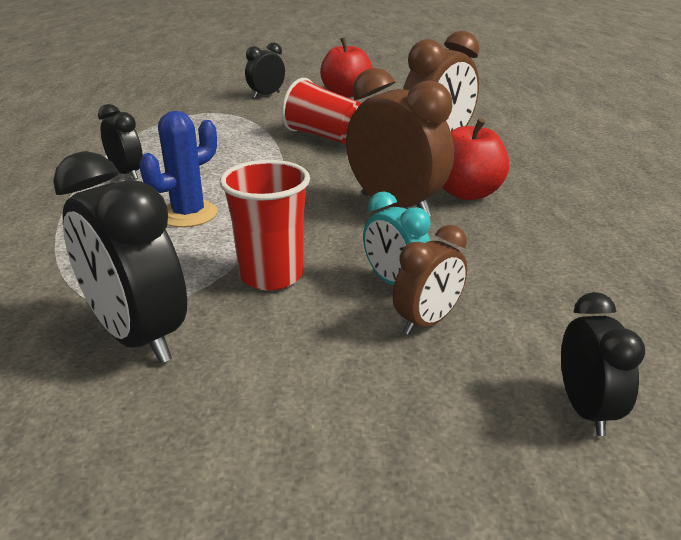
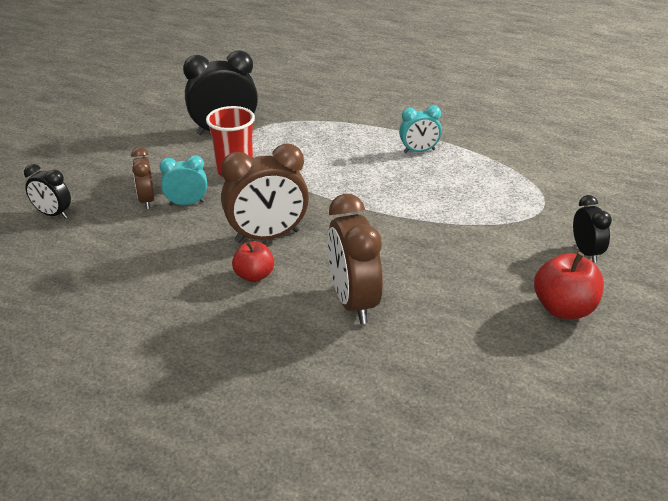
camera: 120 degrees right, 5 degrees up
black clock [98,104,143,180] -> turquoise clock [399,105,442,153]
blue cactus [139,111,218,227] -> none
red cup [281,78,361,144] -> none
red apple [443,118,509,200] -> red apple [232,241,274,282], size x0.66

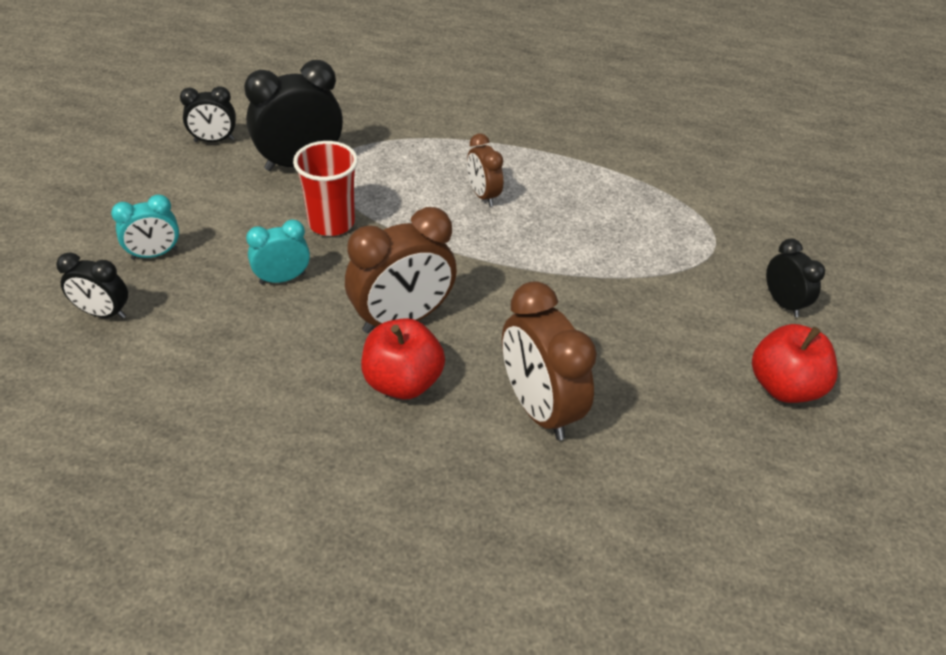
camera: 15 degrees left, 10 degrees up
brown clock [131,147,155,209] -> brown clock moved to [467,134,503,206]
red apple [232,241,274,282] -> red apple [361,318,445,399], size x1.52
turquoise clock [399,105,442,153] -> turquoise clock moved to [111,194,179,260]
none -> black clock [180,86,236,142]

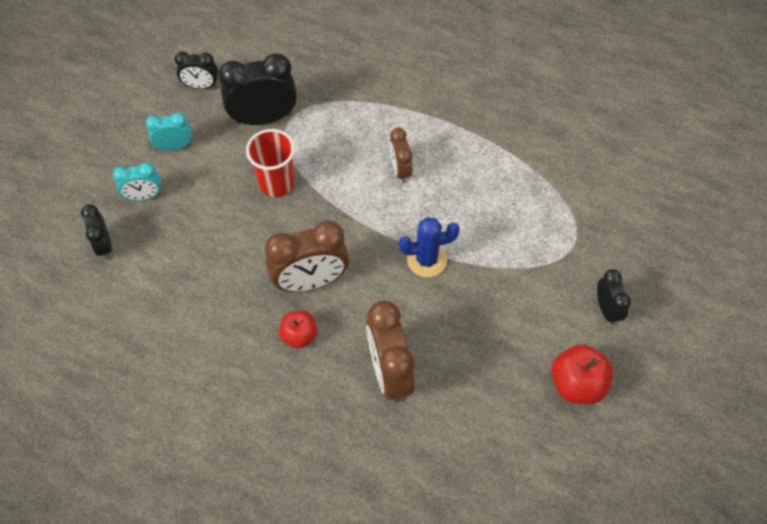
camera: 15 degrees right, 15 degrees up
black clock [56,252,128,319] -> black clock turned 45 degrees clockwise [81,204,112,259]
turquoise clock [246,219,310,284] -> turquoise clock moved to [145,112,192,151]
red apple [361,318,445,399] -> red apple [279,311,318,348], size x0.66
none -> blue cactus [399,217,460,277]

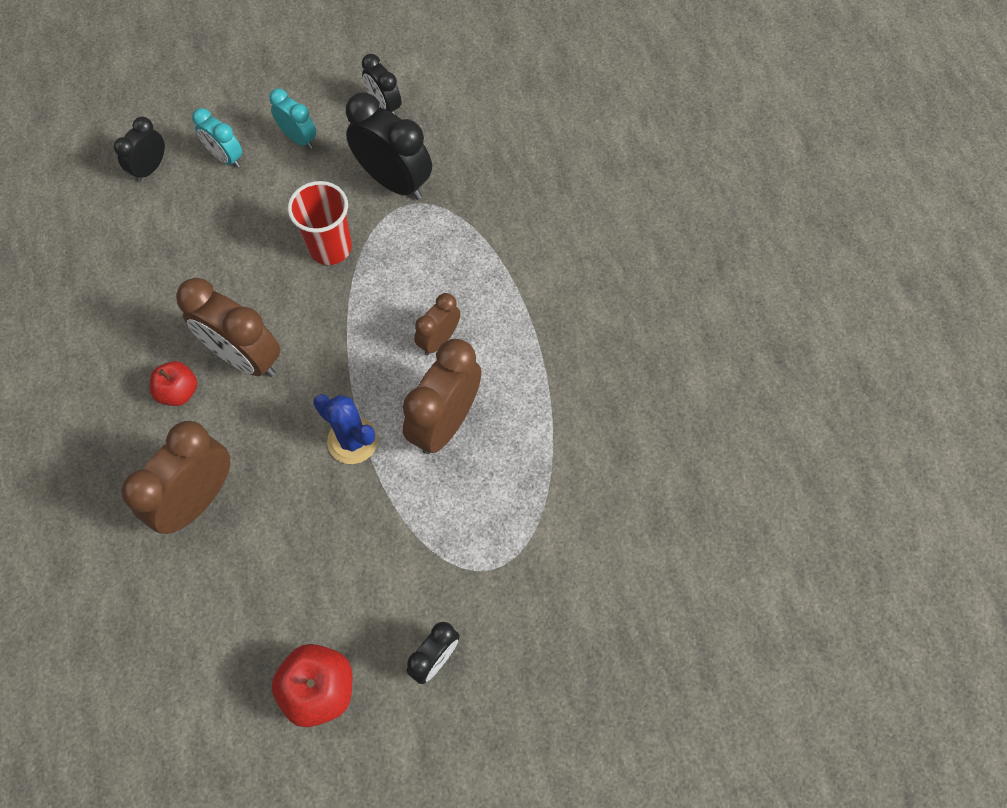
camera: 50 degrees right, 5 degrees up
none -> brown clock [403,339,481,454]

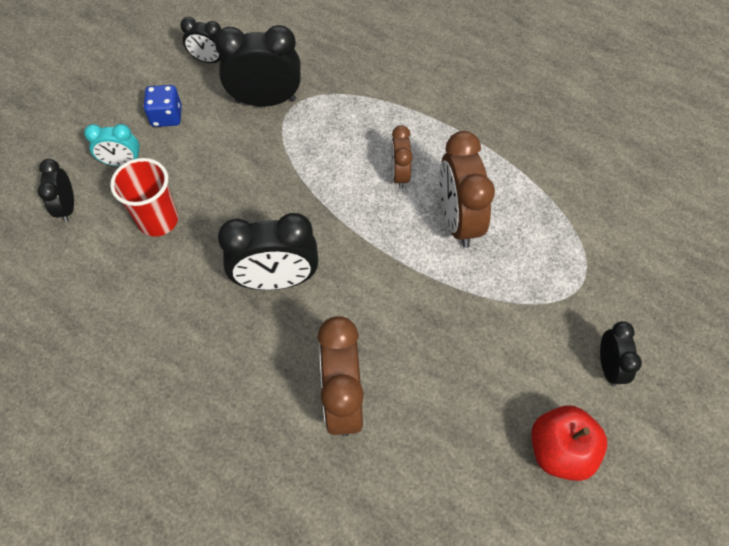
camera: 40 degrees left, 5 degrees down
red apple [150,361,197,406] -> none
brown clock [176,278,280,377] -> black clock [218,213,318,290]
turquoise clock [269,88,316,149] -> blue dice [143,85,182,127]
red cup [288,181,352,265] -> red cup moved to [110,158,178,237]
blue cactus [313,394,378,464] -> none

